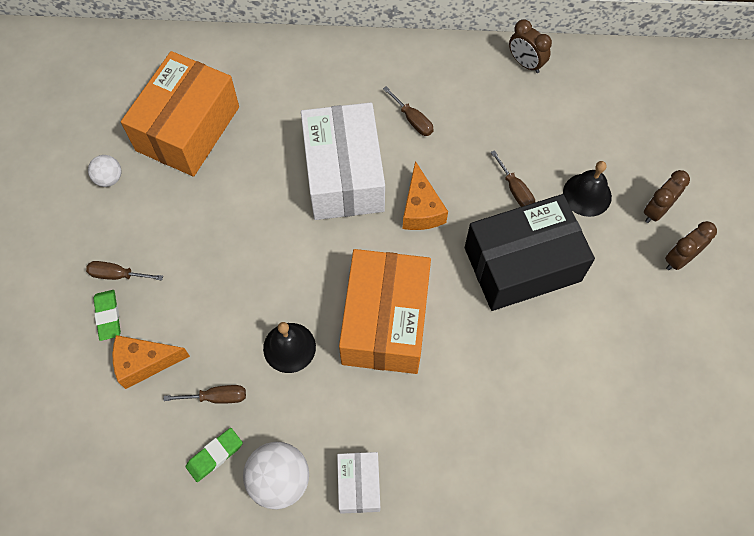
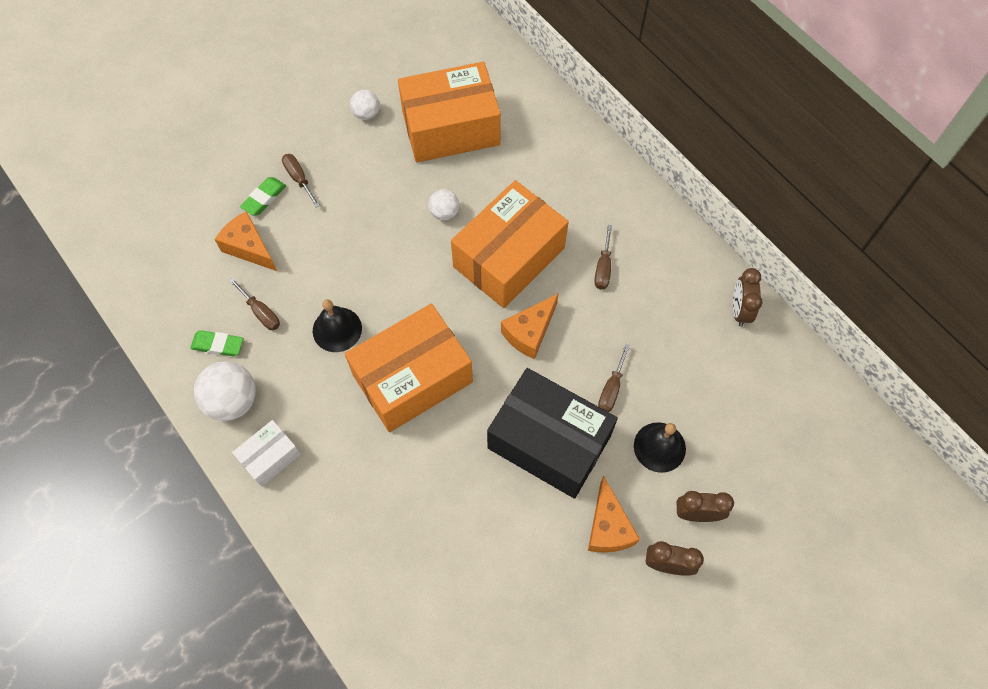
camera: 50 degrees right, 0 degrees up
white box [301,102,385,220] -> orange box [451,180,569,308]
none -> white ball [428,189,459,220]
none -> orange cheese [588,476,640,552]

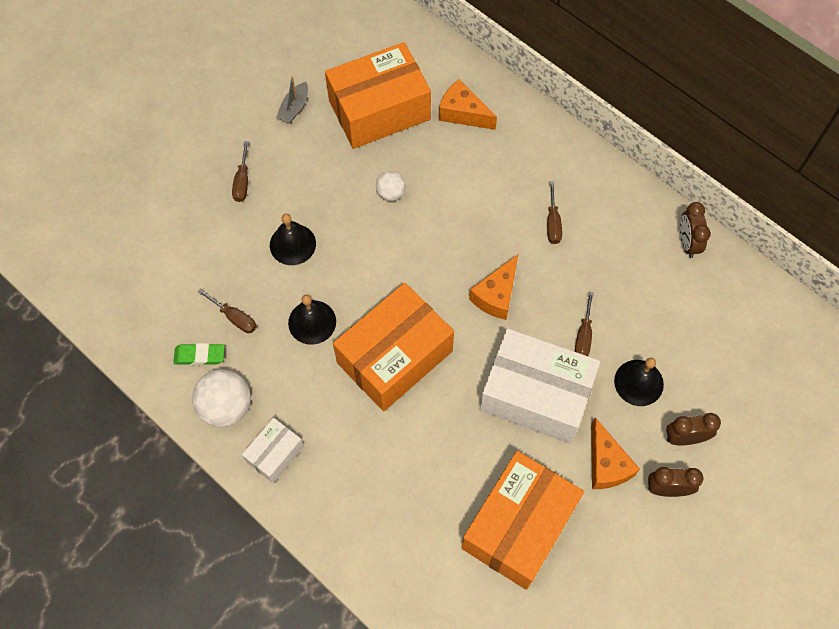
camera: 10 degrees left, 0 degrees up
orange cheese [215,211,277,271] -> orange cheese moved to [439,79,497,130]
green eraser [240,177,286,216] -> none
brown screwdriver [282,154,320,208] -> brown screwdriver turned 135 degrees counterclockwise [232,141,249,202]
white ball [350,90,380,120] -> grey boat [276,76,308,124]
orange box [451,180,569,308] -> orange box moved to [461,451,584,590]
black box [487,368,618,499] -> white box [480,328,600,443]
none -> black bell [270,214,316,265]

